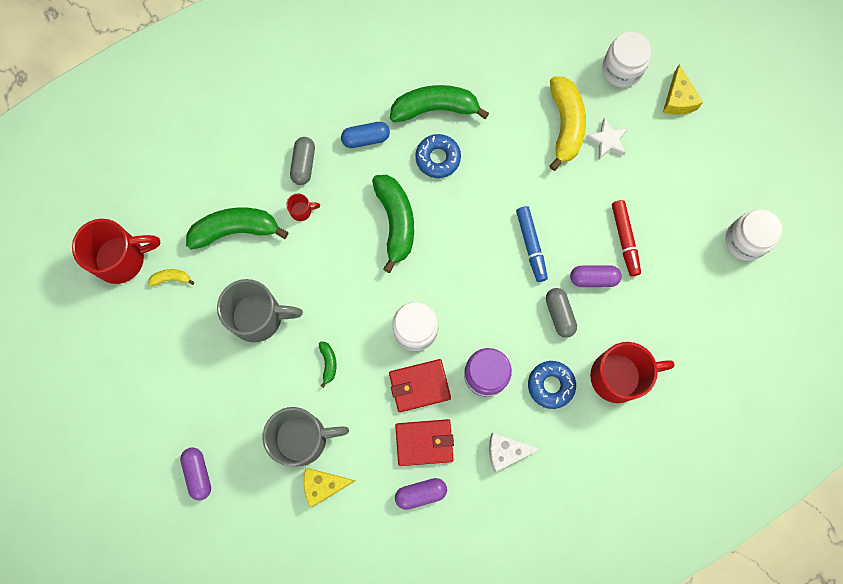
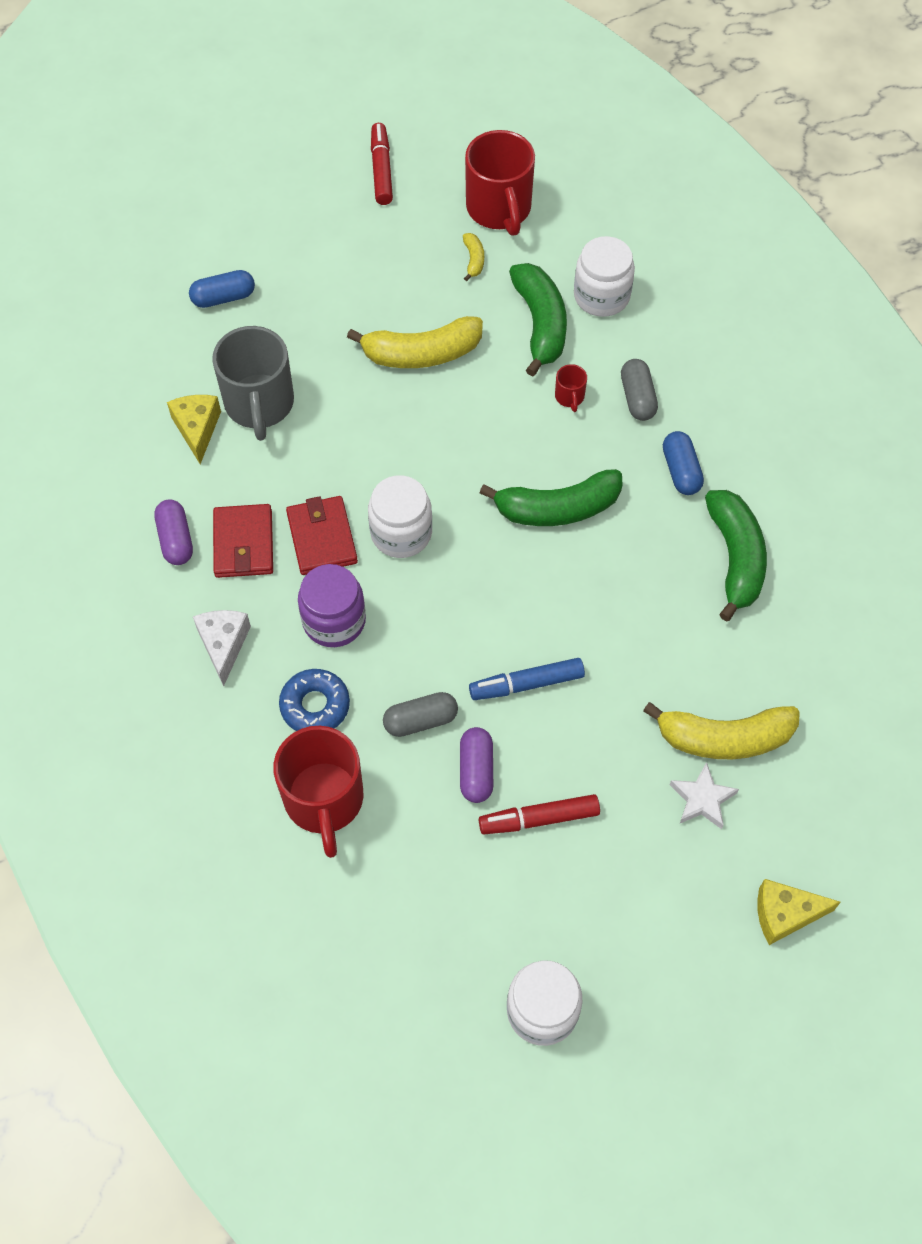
camera: 90 degrees right, 15 degrees down
purple capsule [180,447,211,500] -> blue capsule [189,270,255,308]
grey mug [217,279,303,343] -> yellow banana [347,316,483,368]
grey capsule [290,137,315,185] -> grey capsule turned 75 degrees clockwise [621,359,658,421]
green banana [319,341,337,388] -> none
blue donut [415,134,461,178] -> none
white jar [602,32,651,87] -> white jar moved to [574,236,635,317]
none -> red marker [371,123,393,205]

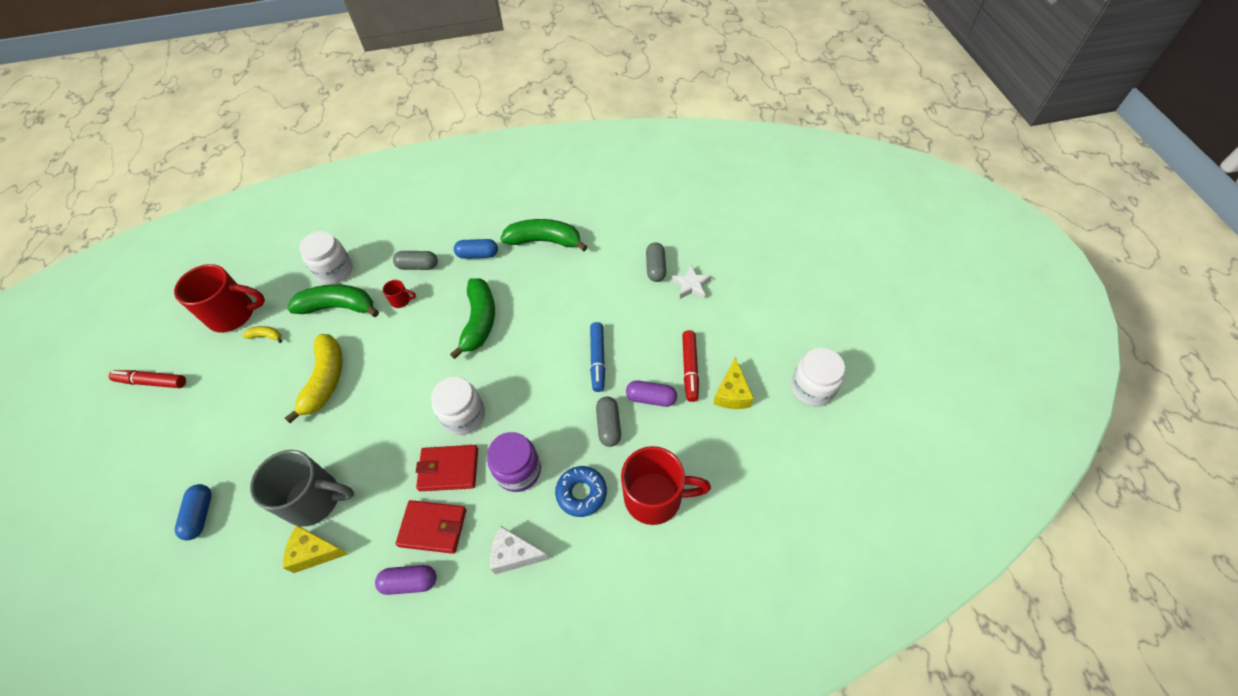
camera: 75 degrees left, 5 degrees down
yellow banana [643,702,800,759] -> grey capsule [646,242,666,282]
yellow cheese [757,879,841,945] -> yellow cheese moved to [713,357,754,409]

